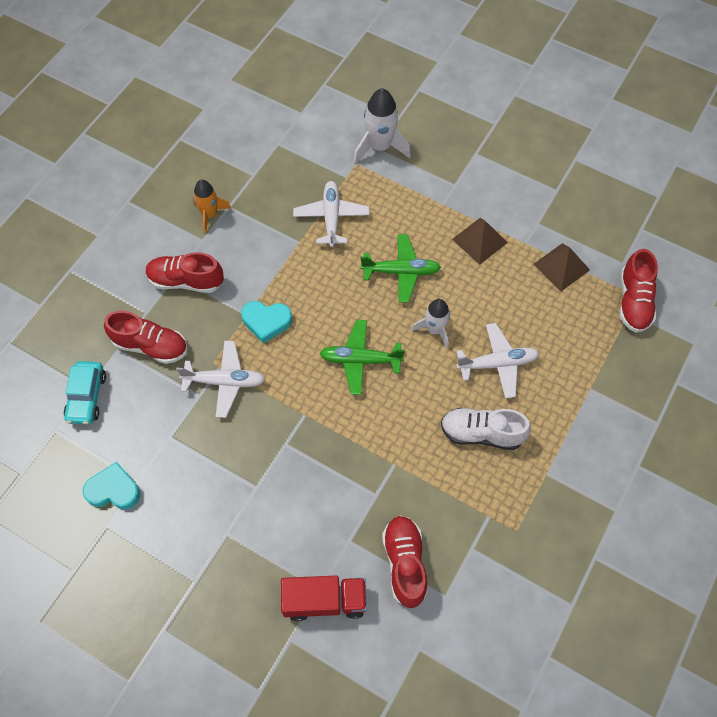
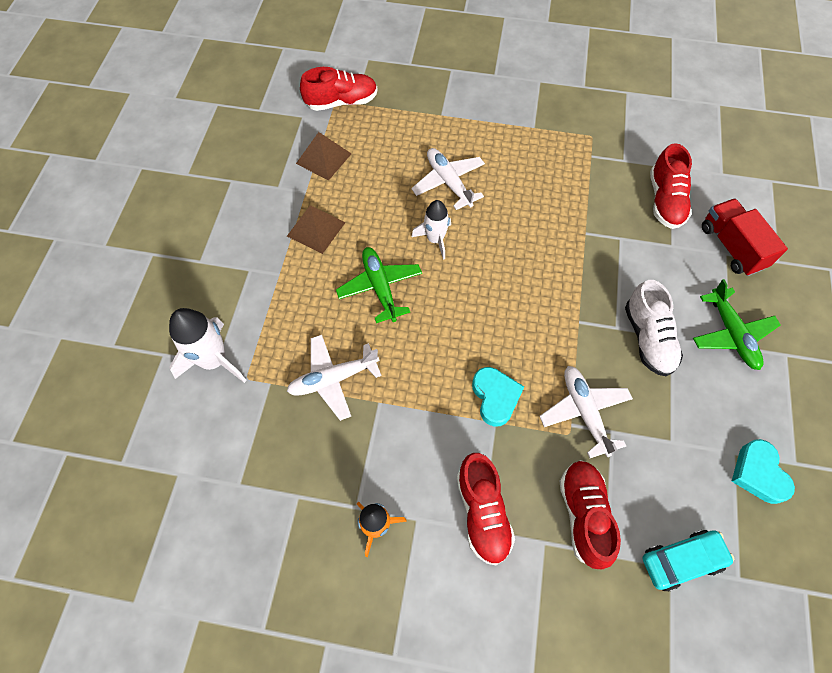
camera: 110 degrees left, 0 degrees up
green plane [319,320,405,395] -> green plane moved to [693,279,781,370]
red shoe [382,515,428,608] -> red shoe turned 60 degrees counterclockwise [650,143,692,229]
white shoe [441,408,531,450] -> white shoe moved to [625,280,683,376]

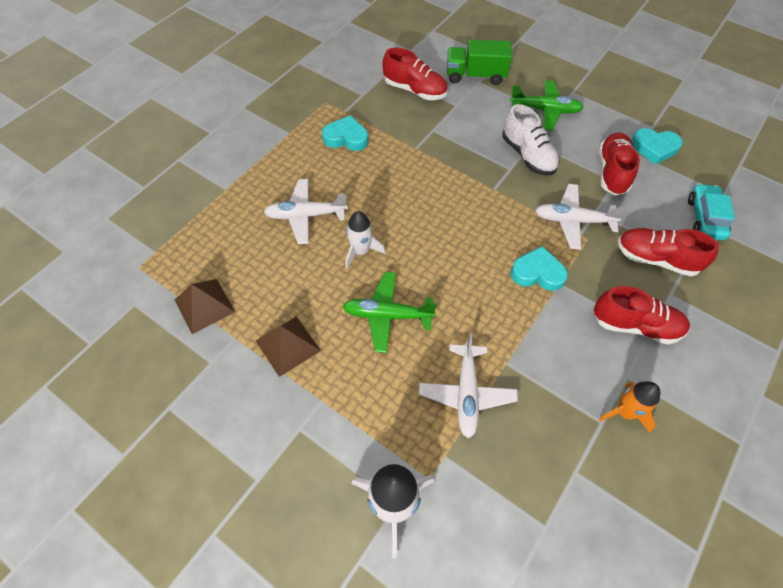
camera: 65 degrees left, 5 degrees down
red shoe [300,67,378,111] -> red shoe moved to [599,133,640,195]
white shoe [625,280,683,376] -> white shoe turned 45 degrees clockwise [502,104,560,175]
red truck [702,198,788,276] -> green truck [447,40,512,85]
none -> turquoise heart [322,115,368,151]

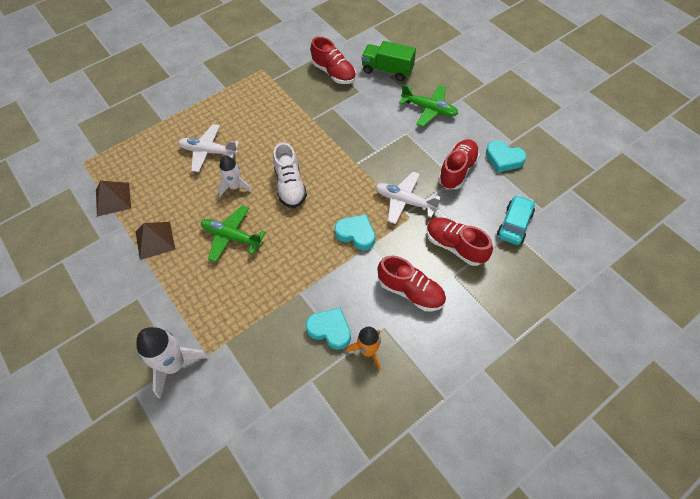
camera: 20 degrees right, 0 degrees up
turquoise heart [322,115,368,151] -> turquoise heart moved to [306,308,351,350]
white plane [419,333,518,439] -> none
white shoe [502,104,560,175] -> white shoe moved to [273,142,307,208]

